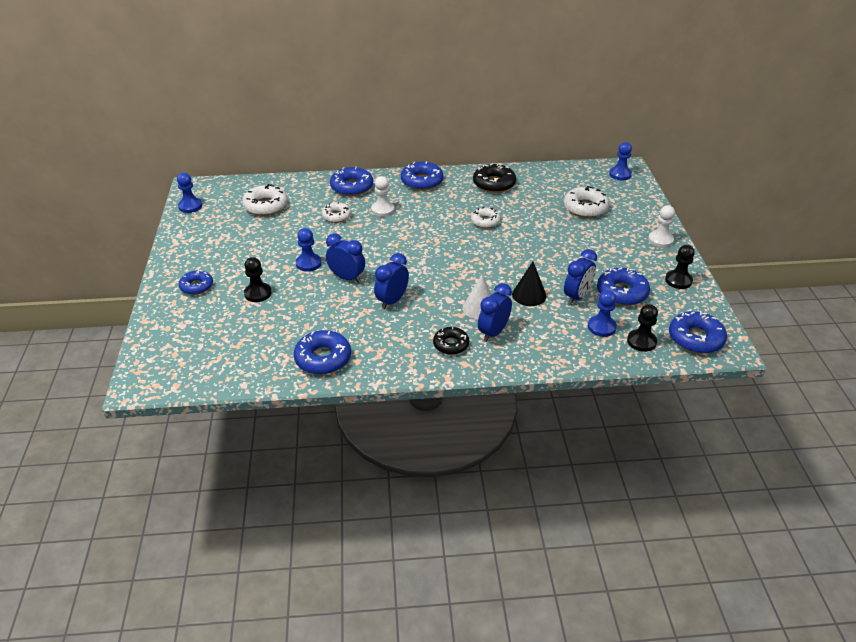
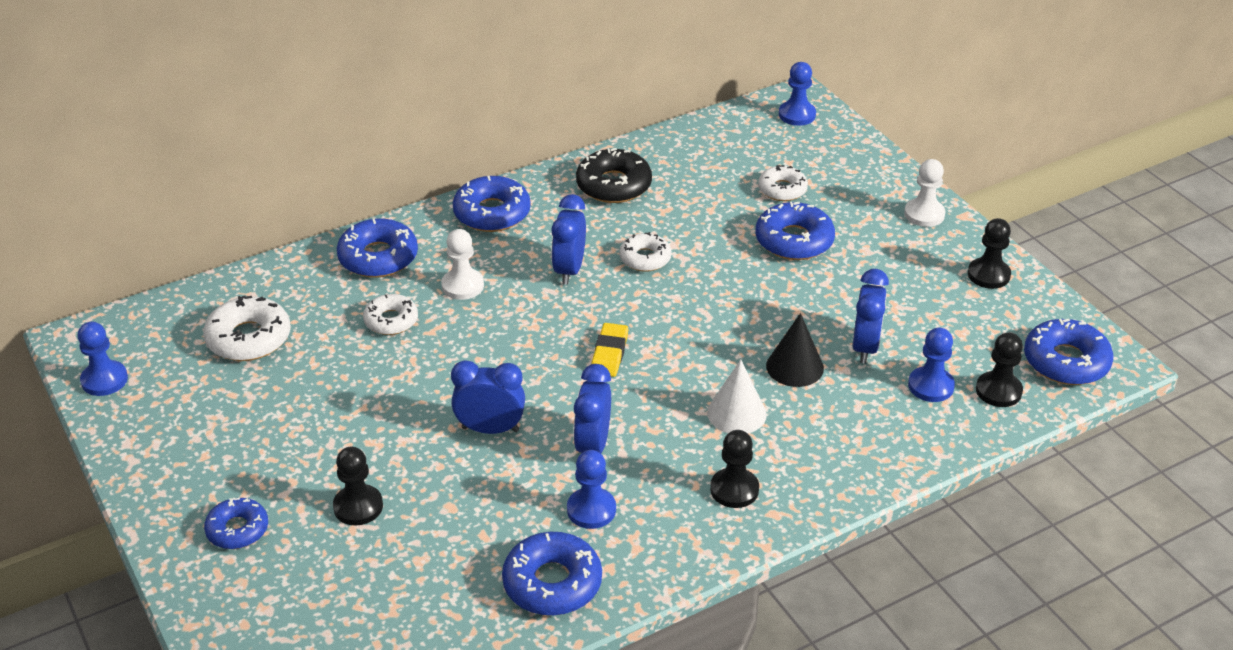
camera: 25 degrees left, 0 degrees up
blue pawn [296,228,322,272] -> blue pawn moved to [567,450,616,529]
black donut [433,327,469,355] -> black pawn [710,430,759,508]
blue clock [478,283,512,342] -> blue clock moved to [551,194,586,285]
white donut [564,186,609,218] -> white donut [758,165,808,201], size x0.65
blue donut [597,268,650,306] -> blue donut moved to [755,202,835,260]
none -> yellow eraser [591,323,628,377]

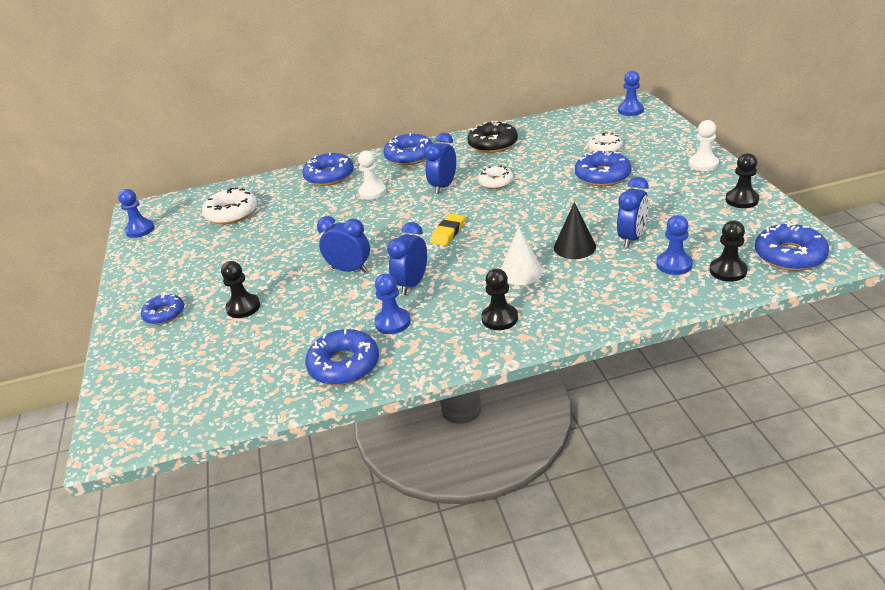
camera: 20 degrees right, 5 degrees down
white donut [363,294,418,335] -> none

